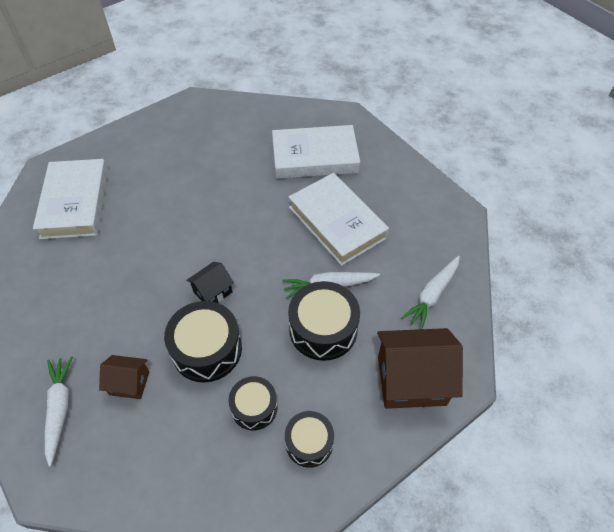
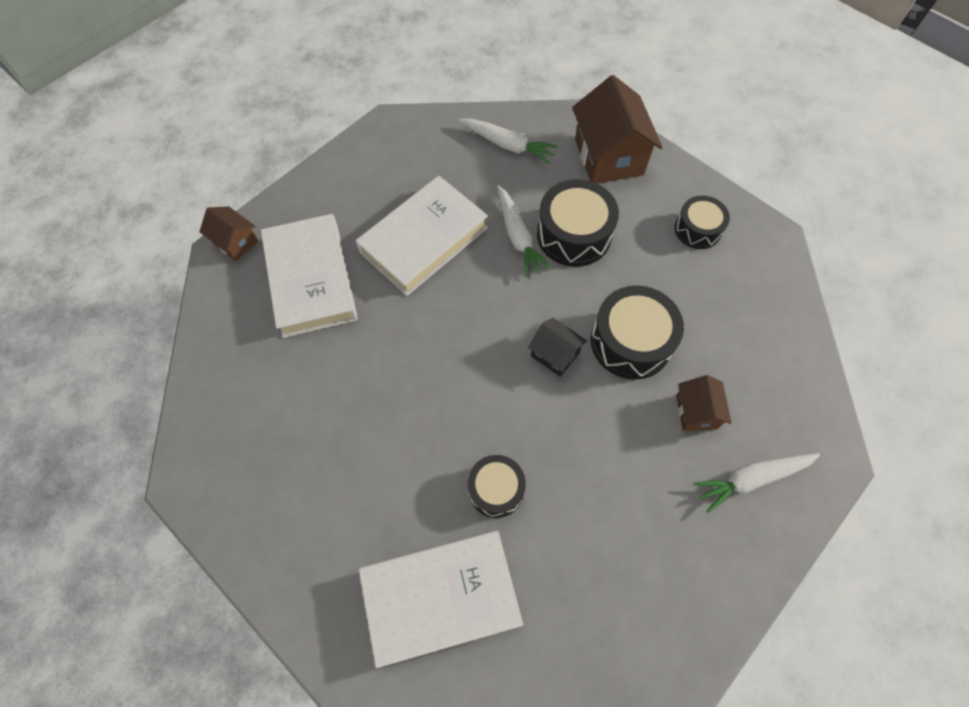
camera: 100 degrees left, 10 degrees up
black drum [229,376,278,430] -> black drum moved to [468,455,526,518]
none -> brown house [199,206,258,261]

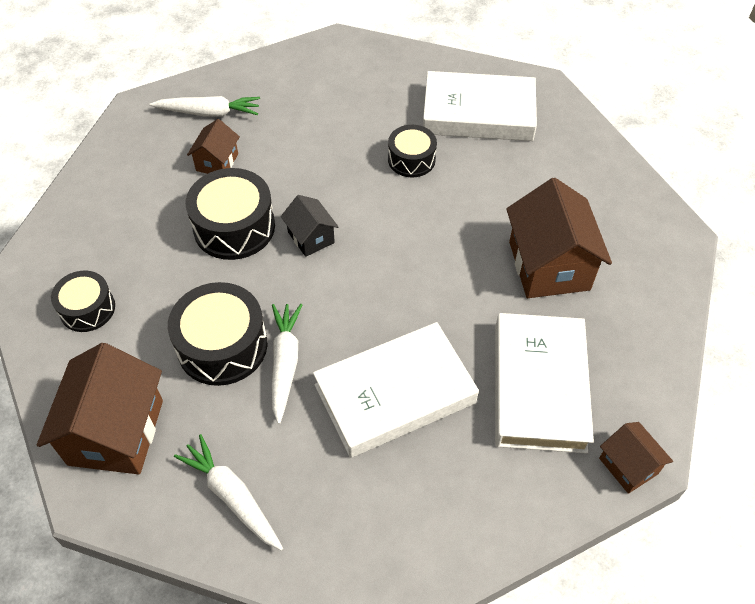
camera: 160 degrees left, 10 degrees down
none -> brown house [506,178,612,298]

